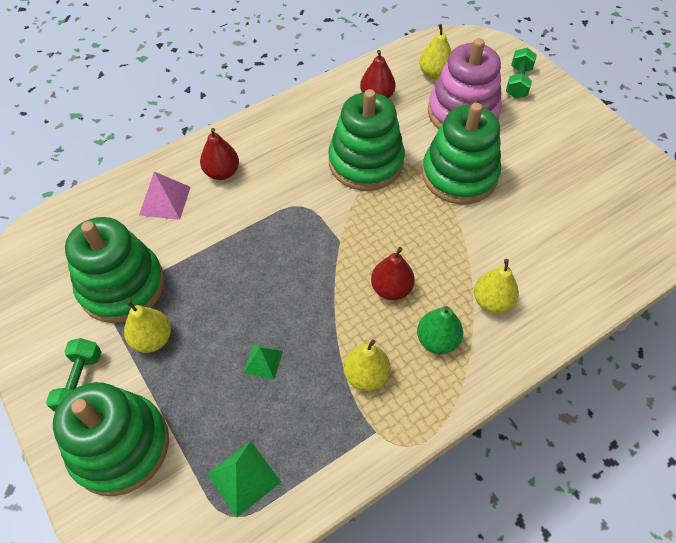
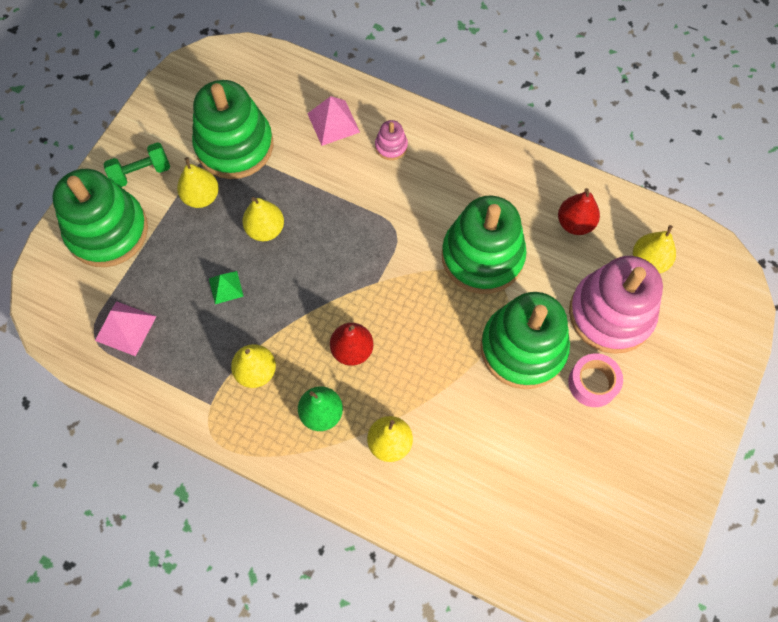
camera: 60 degrees right, 10 degrees up
red pear [200,128,239,180] -> pink stacking toy [375,120,408,160]
green pyramid [207,441,281,517] -> pink pyramid [95,301,157,356]
green dumbbell [506,48,537,98] -> none
none -> yellow pear [242,197,284,241]
none -> pink tape [568,353,623,407]

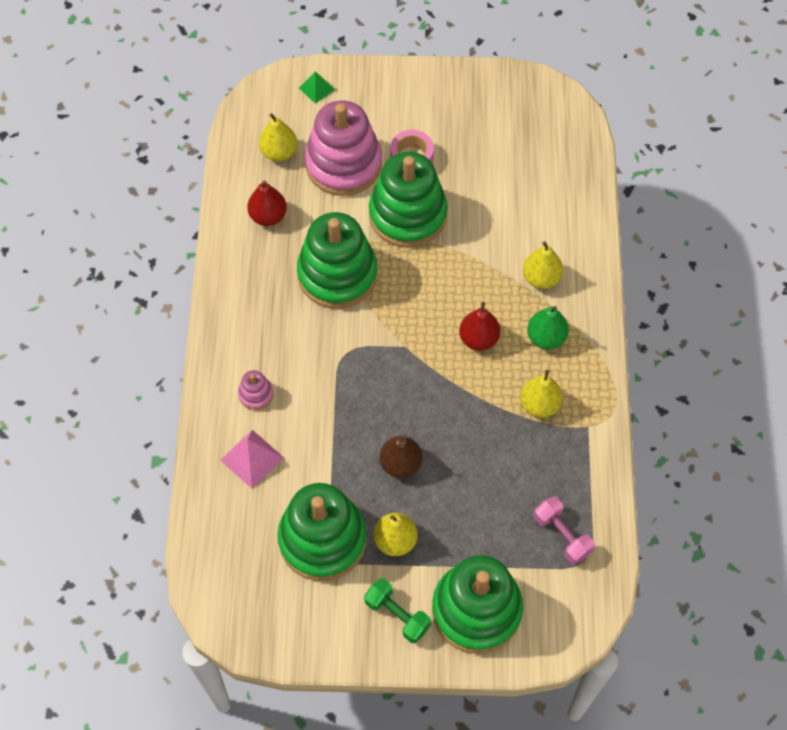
camera: 115 degrees left, 5 degrees down
pink pyramid [95,301,157,356] -> pink dumbbell [534,496,595,565]
green pyramid [209,271,244,304] -> green pyramid moved to [299,71,335,104]
yellow pear [242,197,284,241] -> brown pear [380,435,422,478]

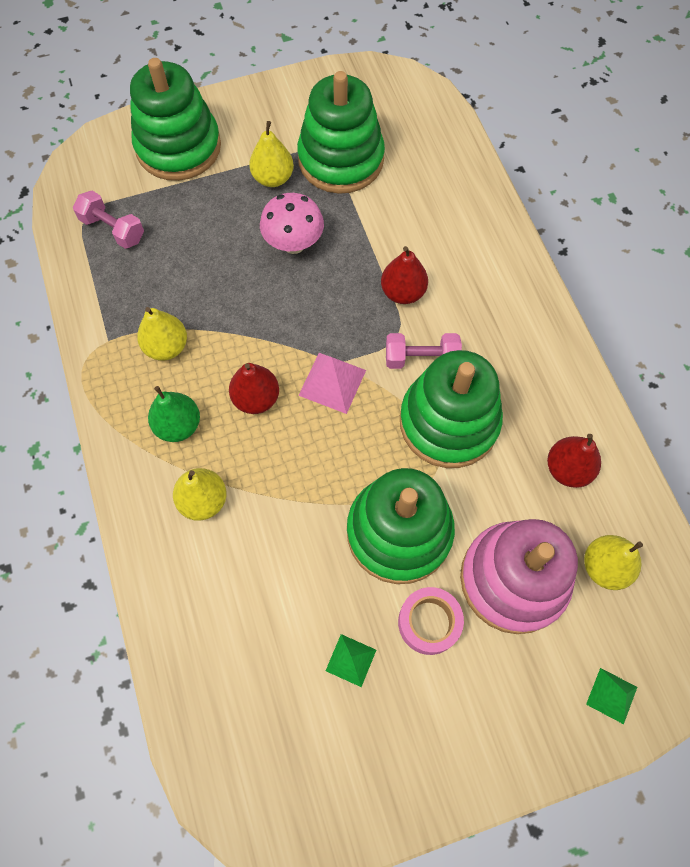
camera: 160 degrees right, 5 degrees up
pink pyramid [220,430,284,489] -> pink pyramid moved to [298,353,366,414]
pink stacking toy [238,370,274,410] -> none
green dumbbell [364,578,431,643] -> none
brown pear [380,435,422,478] -> pink mushroom [260,193,324,254]
none -> green pyramid [326,634,376,687]
none -> red pear [381,246,428,304]
none -> pink dumbbell [386,333,462,369]

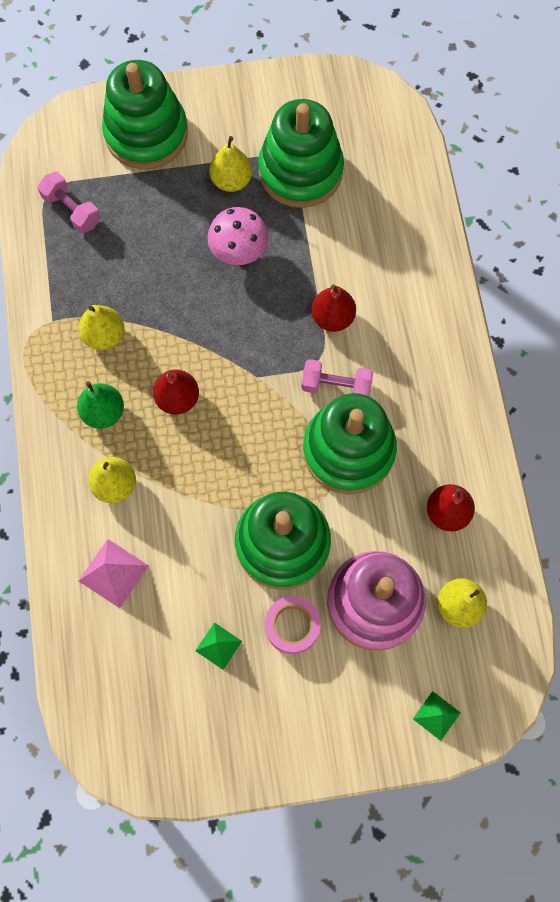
camera: 10 degrees right, 5 degrees up
pink pyramid [298,353,366,414] -> pink pyramid moved to [79,539,149,608]

